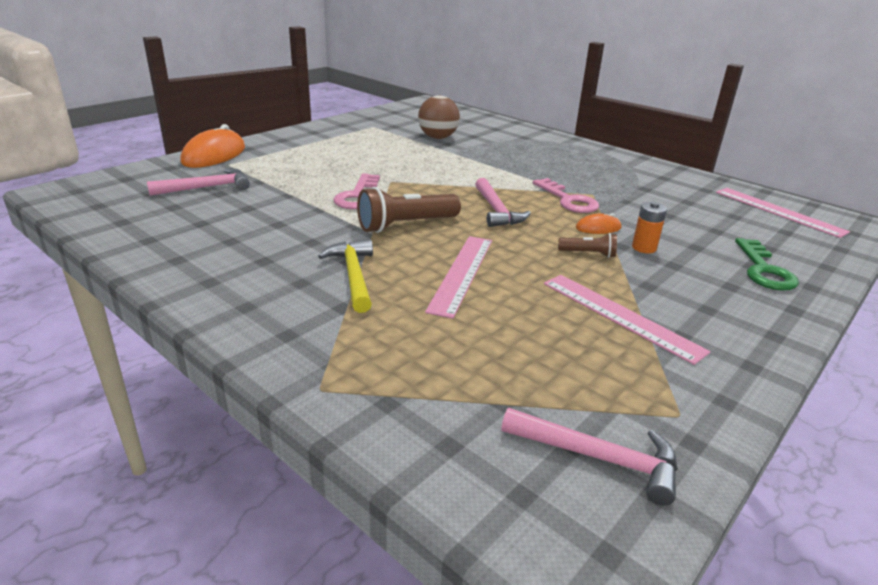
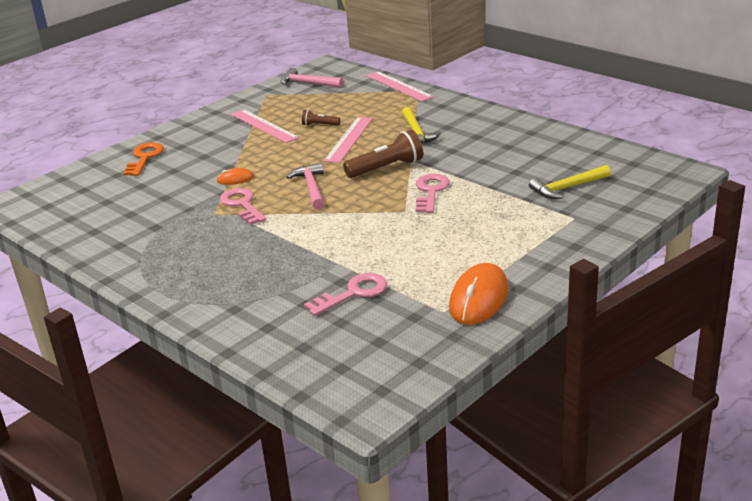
camera: 175 degrees left, 0 degrees up
pink hammer [147,169,250,196] -> yellow hammer [529,165,611,199]
orange mouse [180,124,245,168] -> orange mouse moved to [449,263,508,325]
brown ball [418,96,460,139] -> pink key [304,273,387,316]
brown flashlight [558,233,617,258] -> brown flashlight moved to [302,110,340,126]
orange battery [632,201,667,253] -> none
pink ruler [716,188,850,238] -> pink ruler moved to [366,71,434,101]
green key [735,238,799,291] -> orange key [123,142,164,176]

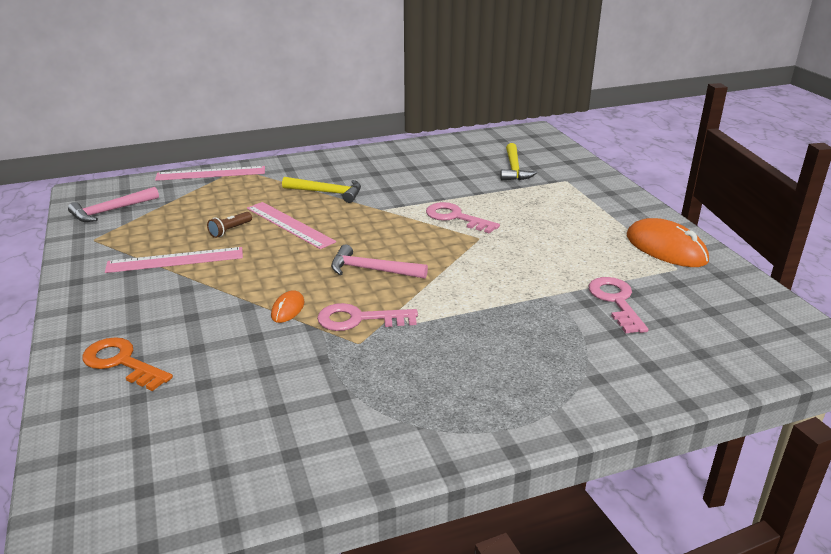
camera: 65 degrees left, 0 degrees up
brown flashlight [343,130,423,178] -> none

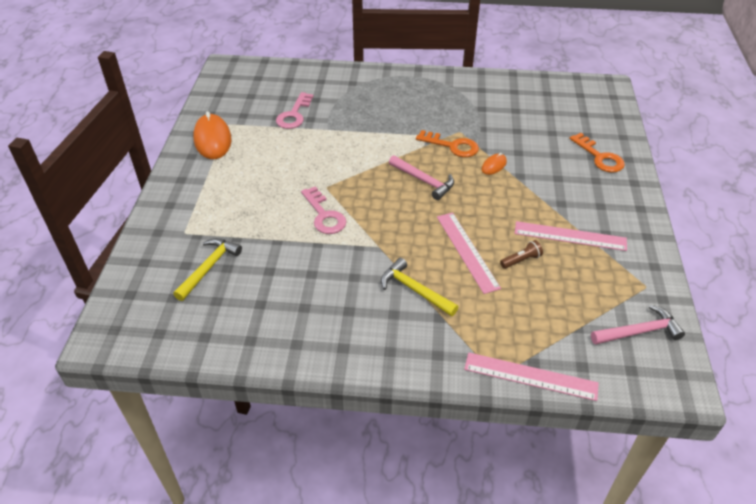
camera: 155 degrees left, 15 degrees up
pink key [317,303,418,331] -> orange key [416,130,479,157]

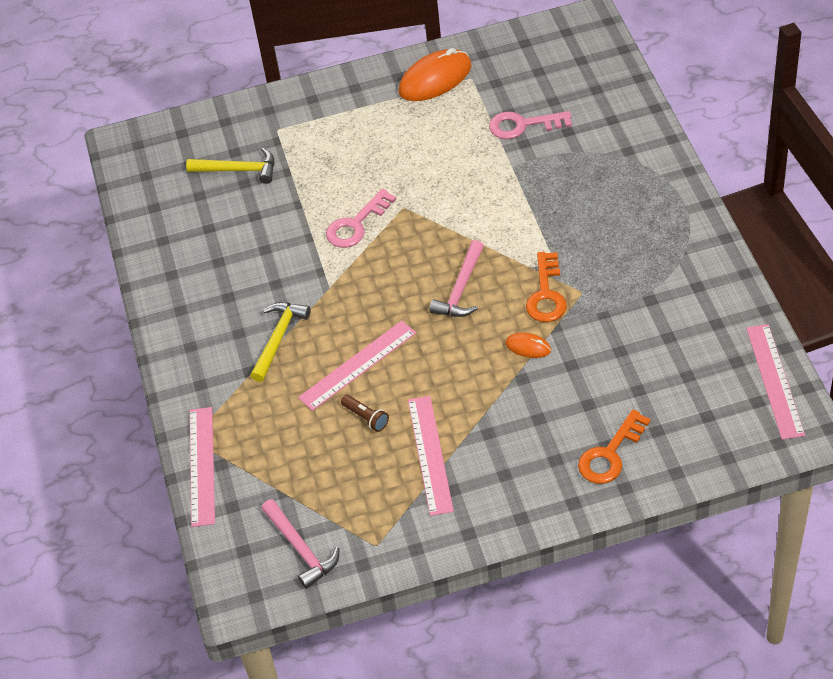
camera: 75 degrees right, 5 degrees up
none -> pink ruler [746,324,805,440]

